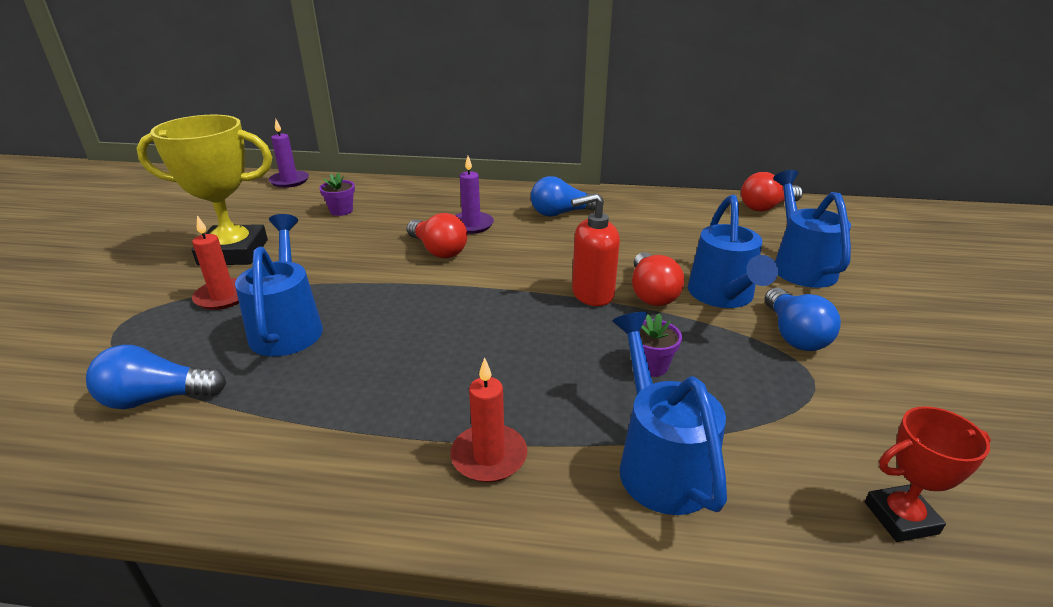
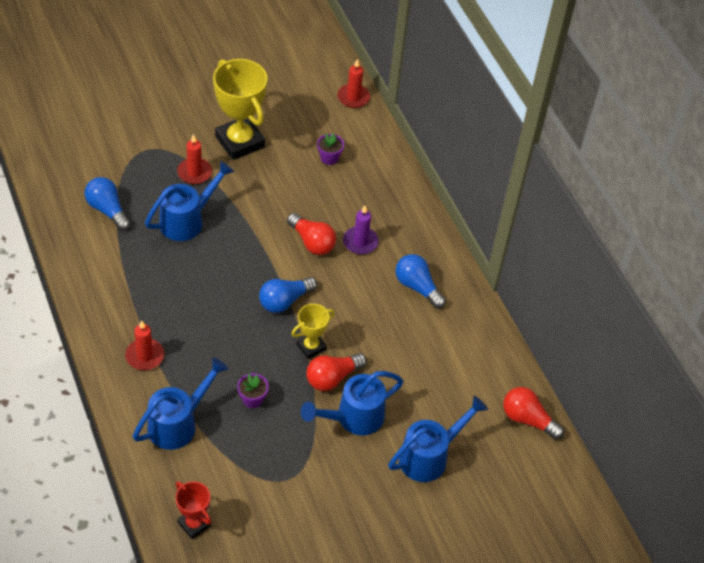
camera: 55 degrees right, 20 degrees up
purple candle [269,119,309,188] -> red candle [337,59,370,108]
red light bulb [407,213,467,258] -> red light bulb turned 60 degrees counterclockwise [287,213,336,255]
red soap dispenser [571,193,620,306] -> yellow trophy [291,304,335,359]
blue light bulb [765,288,841,351] -> blue light bulb moved to [259,277,317,313]

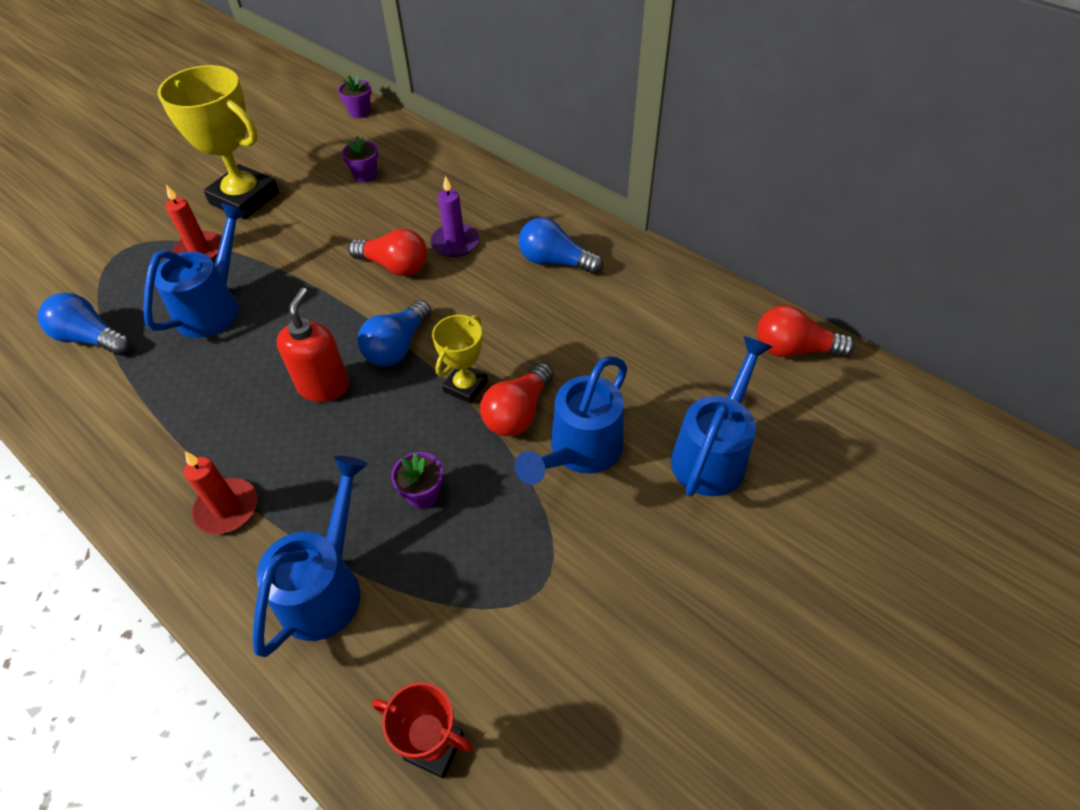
camera: 20 degrees left, 0 degrees up
red candle [337,59,370,108] -> purple flower pot [338,75,371,118]
none -> red soap dispenser [277,288,349,402]

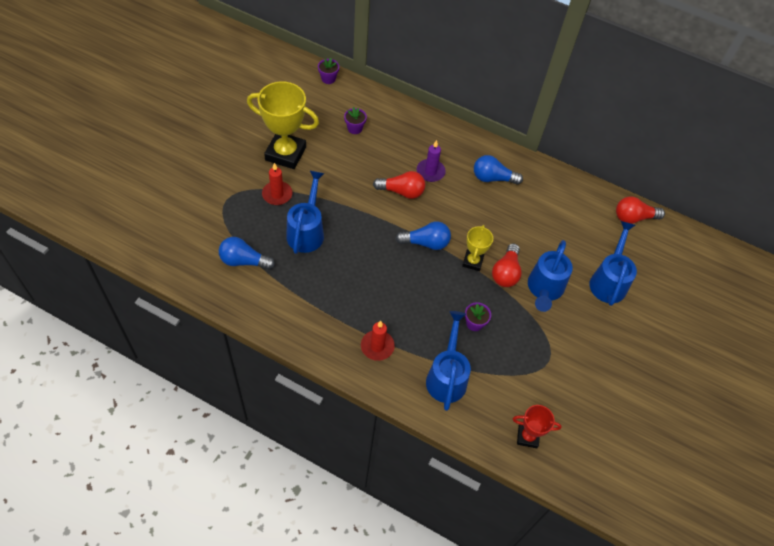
camera: 20 degrees left, 5 degrees up
red soap dispenser [277,288,349,402] -> none
blue light bulb [357,300,432,366] -> blue light bulb turned 105 degrees counterclockwise [395,221,451,250]

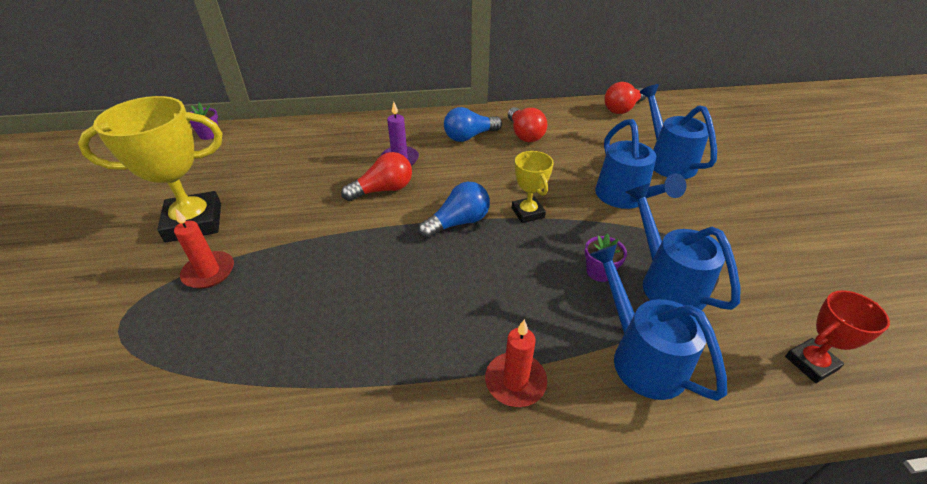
camera: 30 degrees left, 15 degrees down
blue light bulb [219,237,275,270] -> none
blue watering can [286,171,325,254] -> blue watering can moved to [626,183,740,311]
purple flower pot [344,107,367,134] -> none
red light bulb [492,244,522,287] -> red light bulb moved to [508,107,547,142]

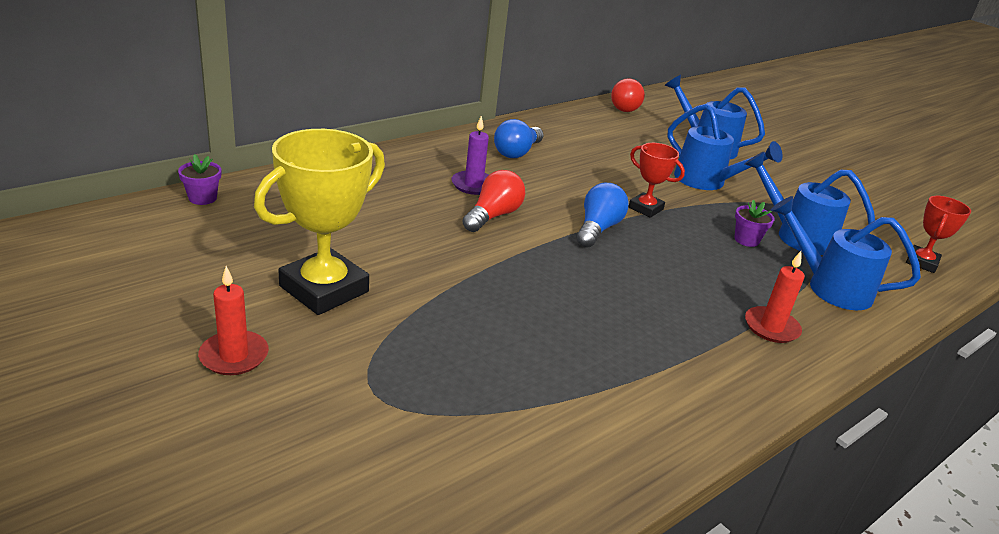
camera: 35 degrees left, 10 degrees down
red candle [174,208,234,289] -> red candle moved to [198,266,269,375]
red light bulb [508,107,547,142] -> none
yellow trophy [512,151,554,223] -> red trophy [628,143,685,218]

